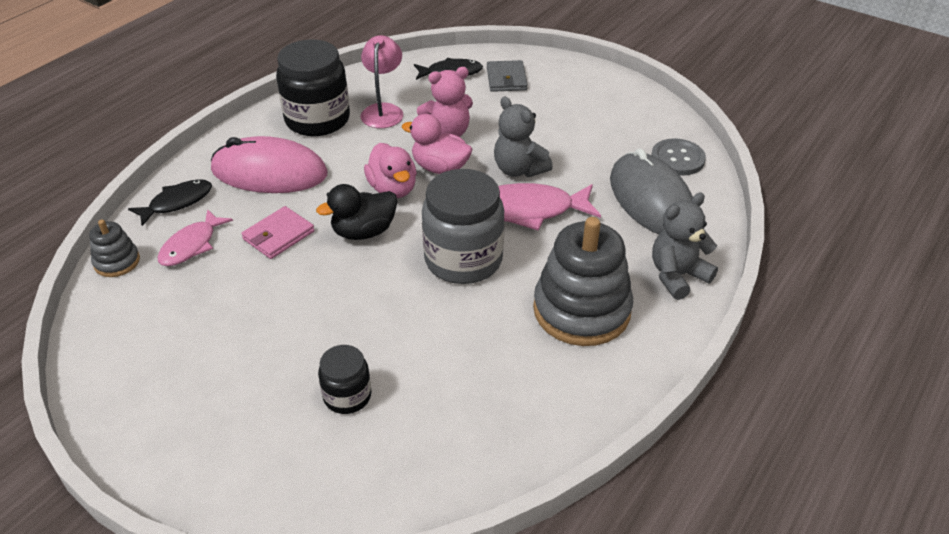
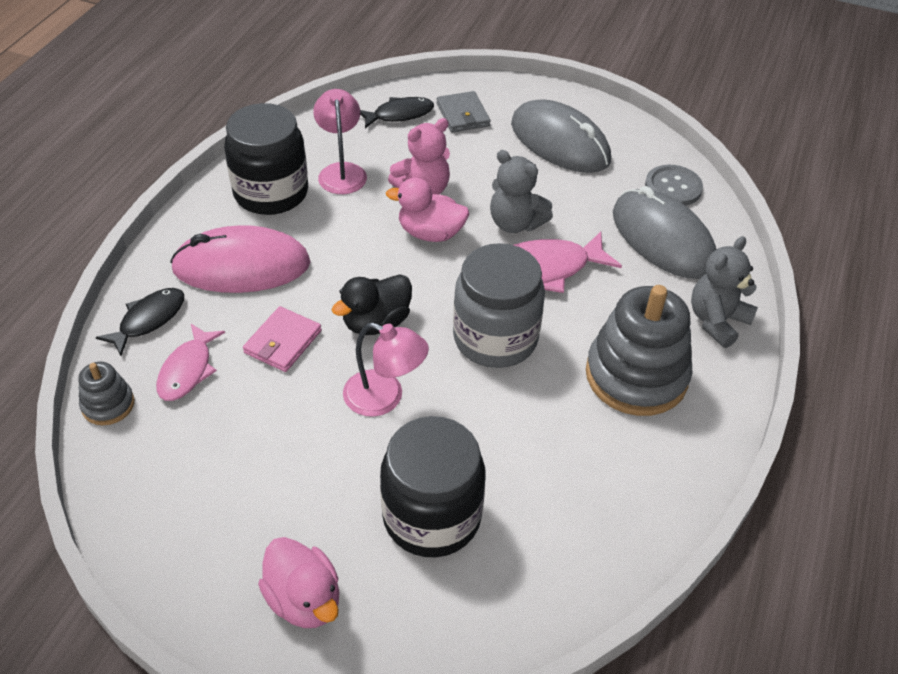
camera: 15 degrees left, 5 degrees up
black jar [318,345,371,414] -> black jar [380,416,485,557], size x1.88
pink duck [364,143,417,198] -> pink duck moved to [258,537,339,628]
none -> pink lamp [343,323,429,417]
none -> grey mouse [511,99,611,173]

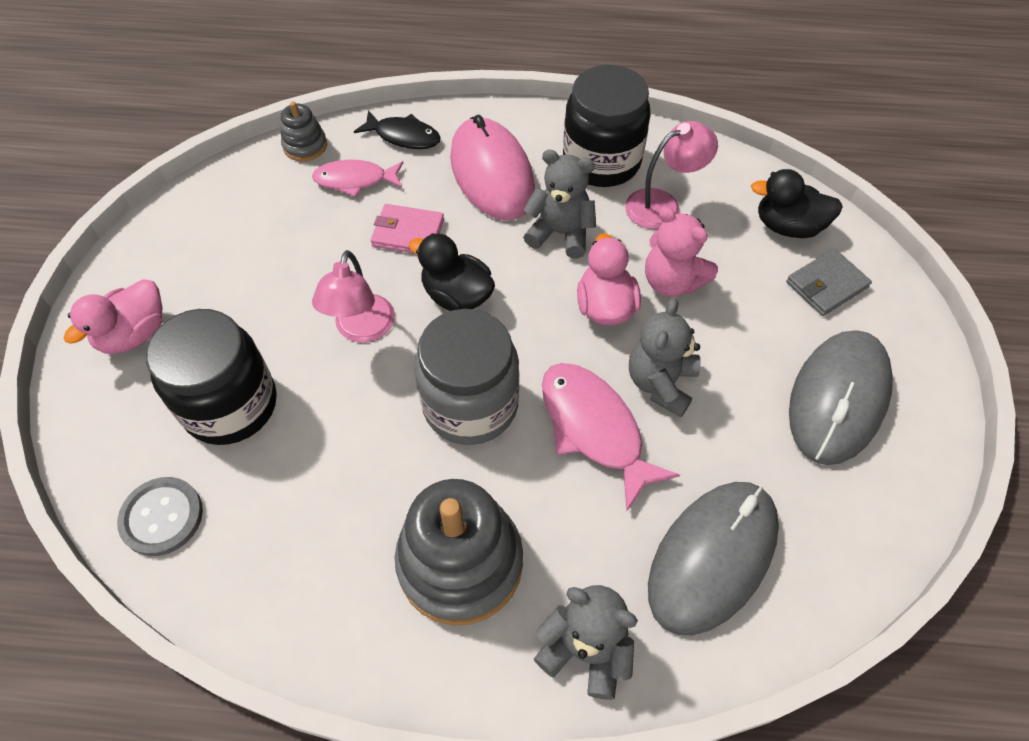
camera: 75 degrees right, 10 degrees up
black fish [360,97,434,129] -> black duck [751,169,843,238]
grey button [645,165,703,206] -> grey button moved to [117,477,203,556]
none -> grey teddy bear [523,150,596,258]

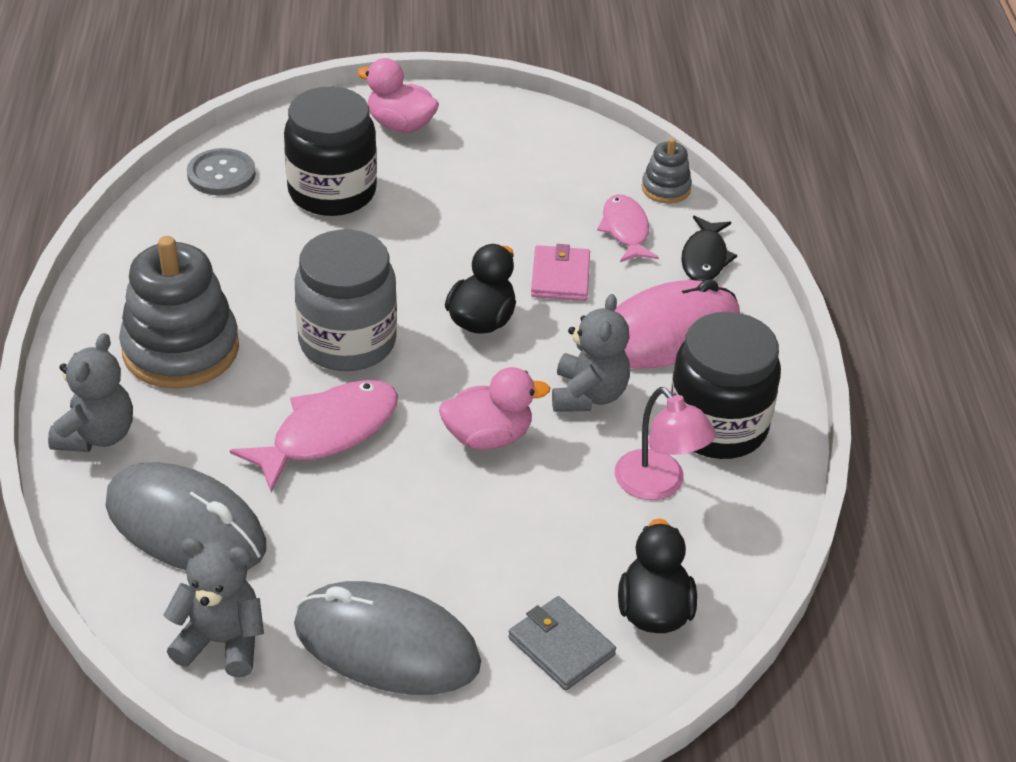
camera: 80 degrees right, 15 degrees down
pink lamp [312,250,395,342] -> none
grey teddy bear [629,298,701,417] -> grey teddy bear moved to [163,538,264,677]
pink teddy bear [645,207,718,296] -> none

